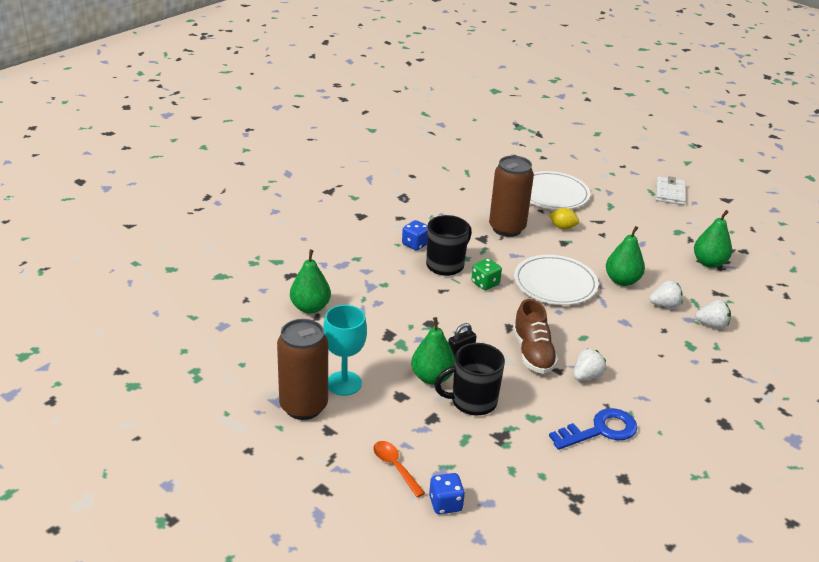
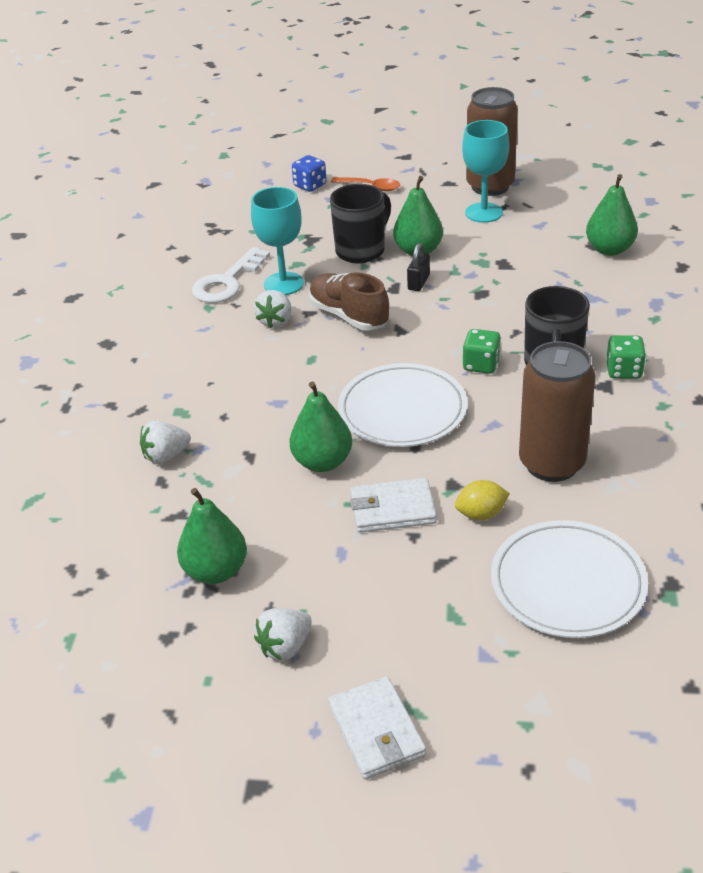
camera: 150 degrees right, 5 degrees up
blue dice [402,220,428,251] -> green dice [606,335,646,379]
blue key [549,408,637,450] -> white key [192,247,270,303]
white strawberry [649,280,683,308] -> white strawberry moved to [254,608,312,661]
none -> turquoise goblet [251,187,304,295]
none -> white wallet [350,478,437,533]

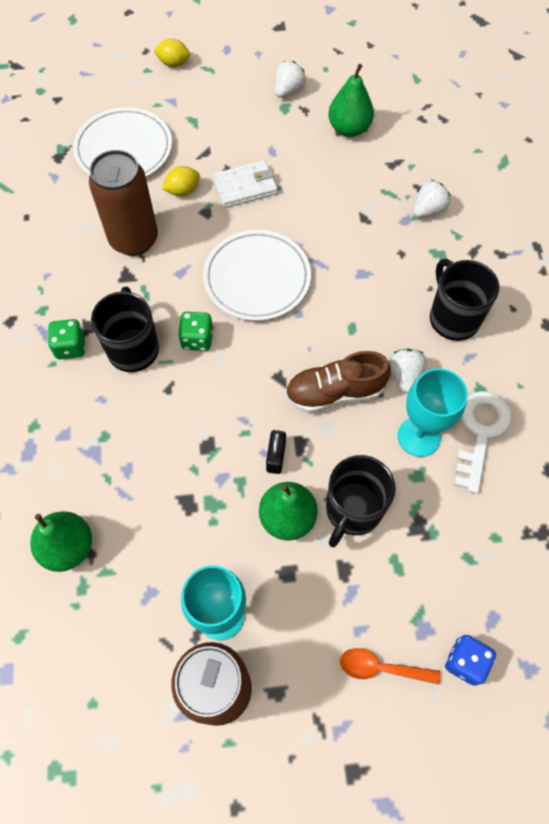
camera: 165 degrees right, 25 degrees up
green pear [290,382,352,472] -> none
brown shoe [309,272,389,331] -> brown shoe turned 135 degrees clockwise [285,351,391,413]
white wallet [328,676,426,779] -> none
none -> yellow lemon [153,38,190,67]
none -> black mug [430,259,499,341]

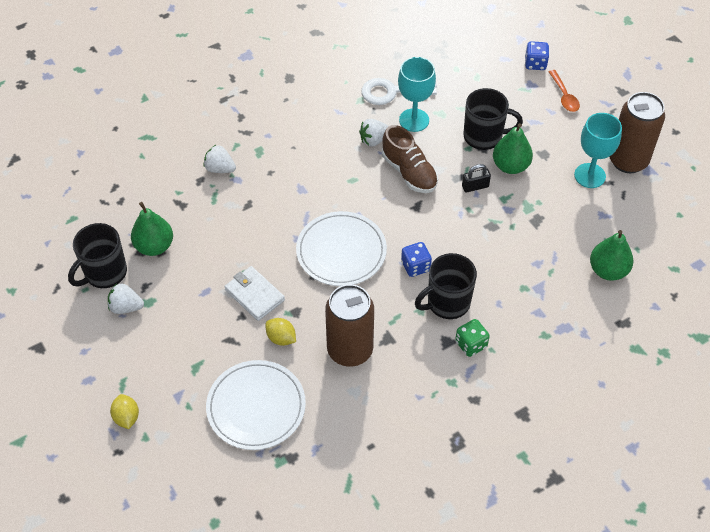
camera: 115 degrees left, 10 degrees down
green dice [178,312,213,351] -> blue dice [401,242,432,277]
black mug [430,259,499,341] -> black mug moved to [68,223,127,288]

